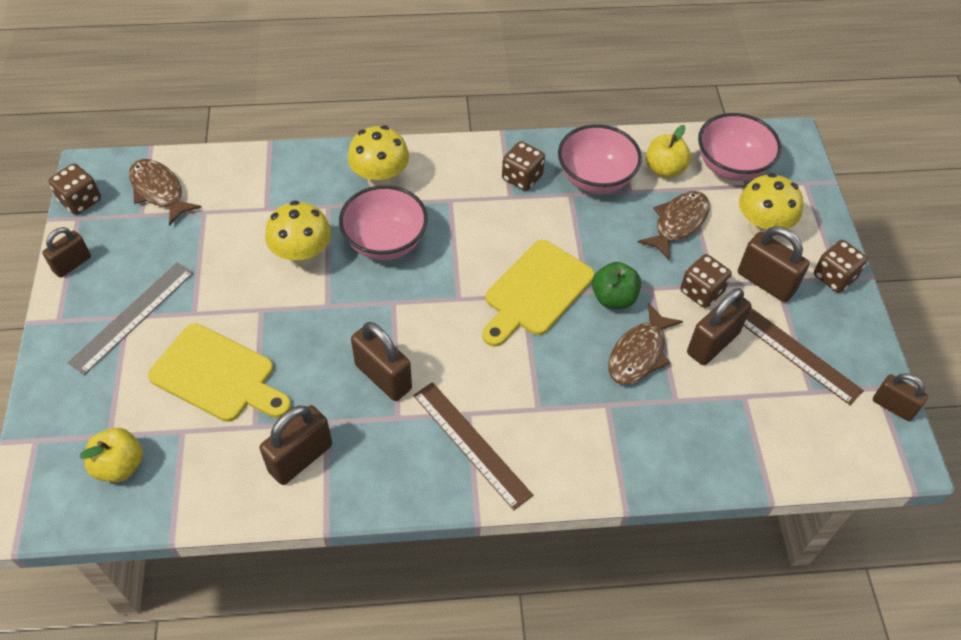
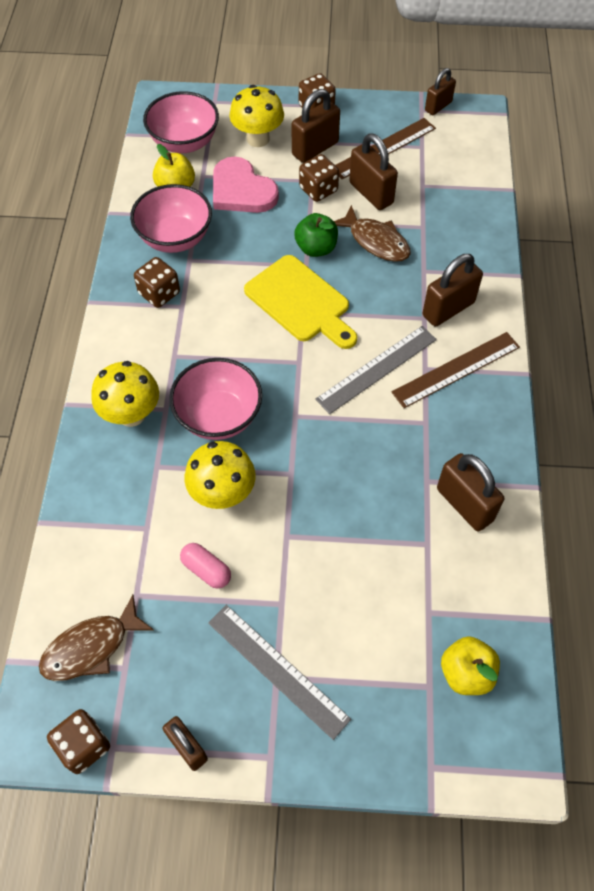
camera: 80 degrees left, 5 degrees up
yellow cutting board [148,324,291,422] -> none
brown padlock [351,322,412,401] -> brown padlock moved to [423,254,483,327]
brown fish [638,191,710,260] -> pink heart [213,157,279,213]
none -> pink capsule [180,543,231,589]
none -> grey ruler [315,326,437,414]

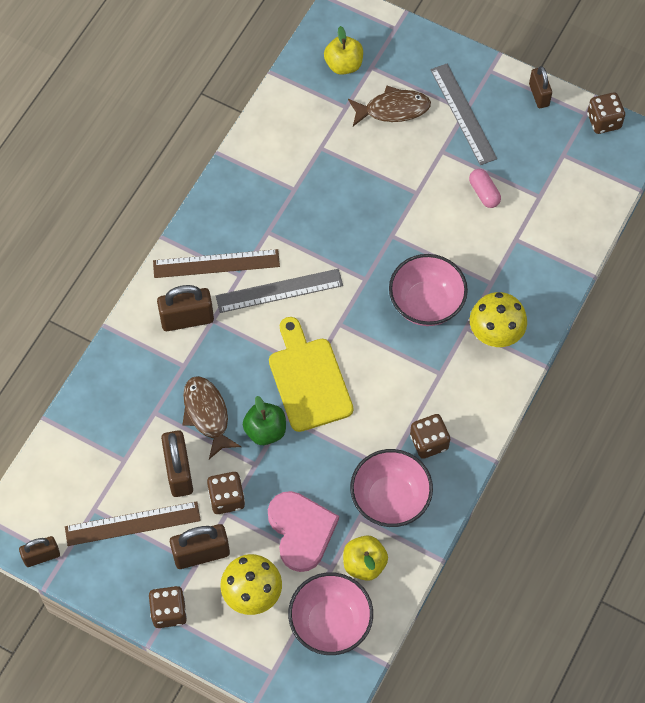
camera: 155 degrees left, 5 degrees up
brown fish [39,595,154,681] -> brown fish moved to [348,86,431,126]
yellow mushroom [185,441,256,509] -> none
brown padlock [437,453,504,532] -> none

